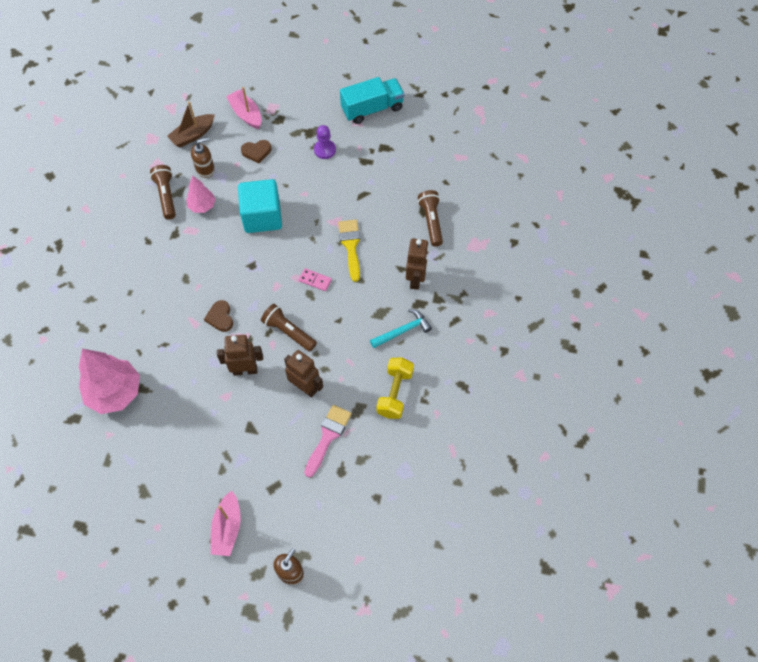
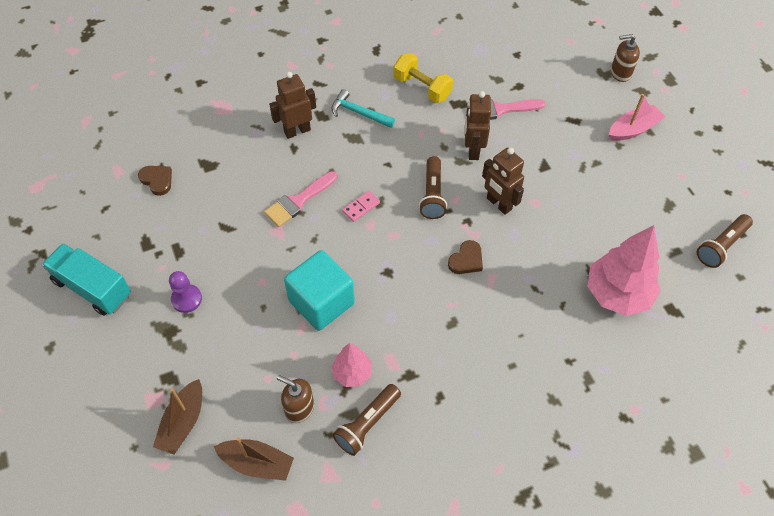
camera: 125 degrees left, 5 degrees down
pink boat [226,87,261,129] -> brown boat [153,379,202,455]
brown heart [241,140,272,163] -> brown heart moved to [138,166,172,196]
pink domino [299,268,332,291] -> pink domino turned 60 degrees clockwise [342,191,380,222]
yellow brush [338,220,360,282] -> pink brush [264,171,337,227]
yellow dumbbell [376,358,414,419] -> yellow dumbbell turned 60 degrees clockwise [394,53,453,103]
brown flashlight [418,190,443,246] -> brown flashlight moved to [697,214,753,268]

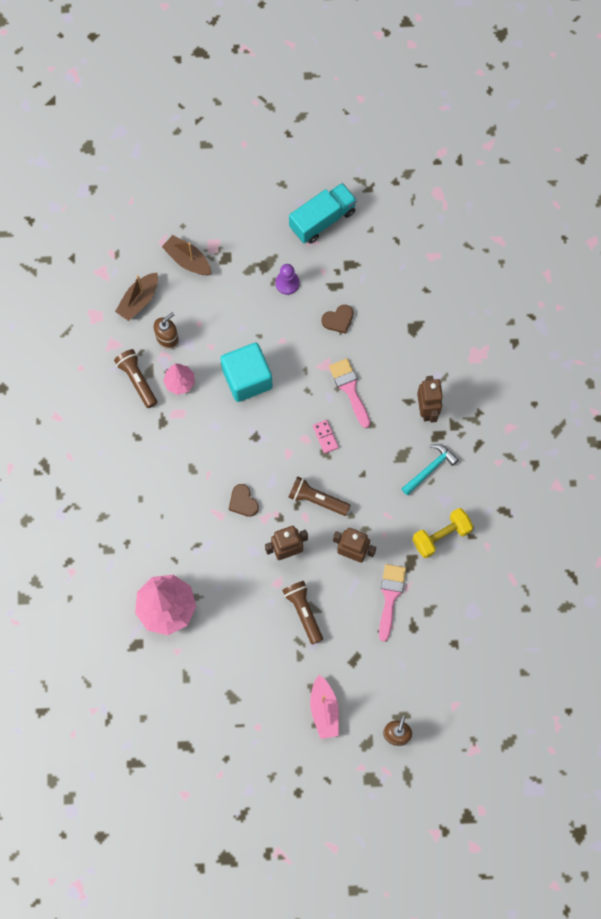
camera: 110 degrees right, 15 degrees up
brown heart [138,166,172,196] -> brown heart moved to [322,305,353,334]
brown flashlight [697,214,753,268] -> brown flashlight moved to [282,581,323,645]

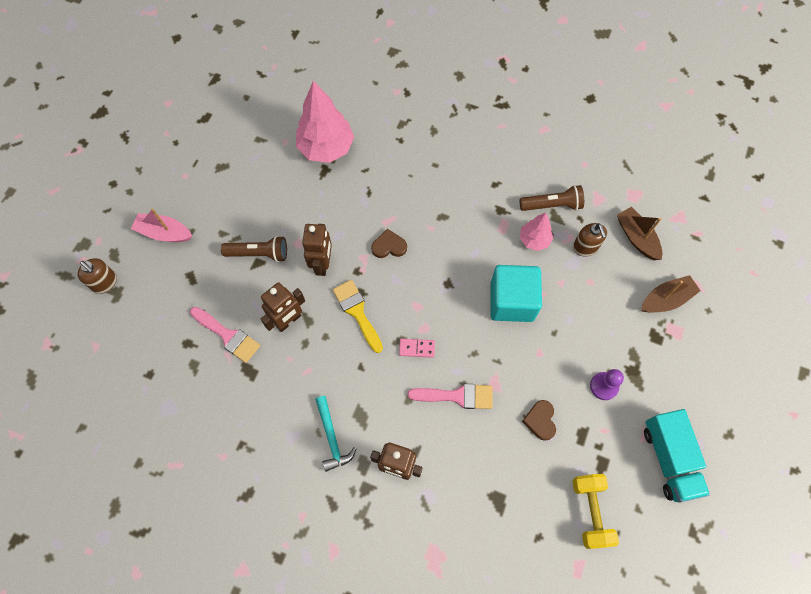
camera: 115 degrees right, 5 degrees down
brown flashlight [288,476,351,516] -> yellow brush [333,280,383,353]
yellow dumbbell [412,508,473,558] -> yellow dumbbell moved to [572,474,619,549]

